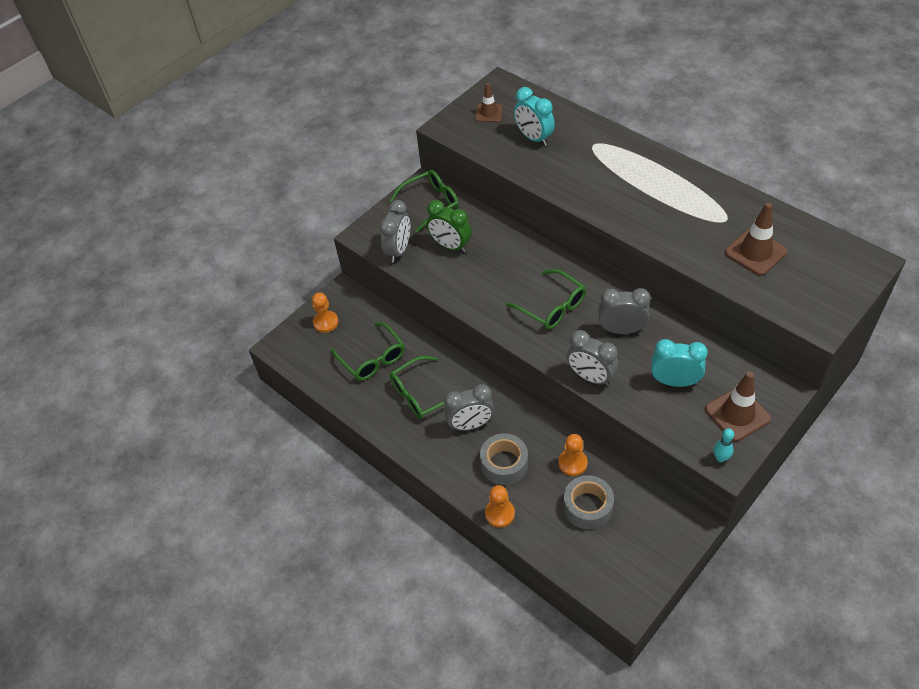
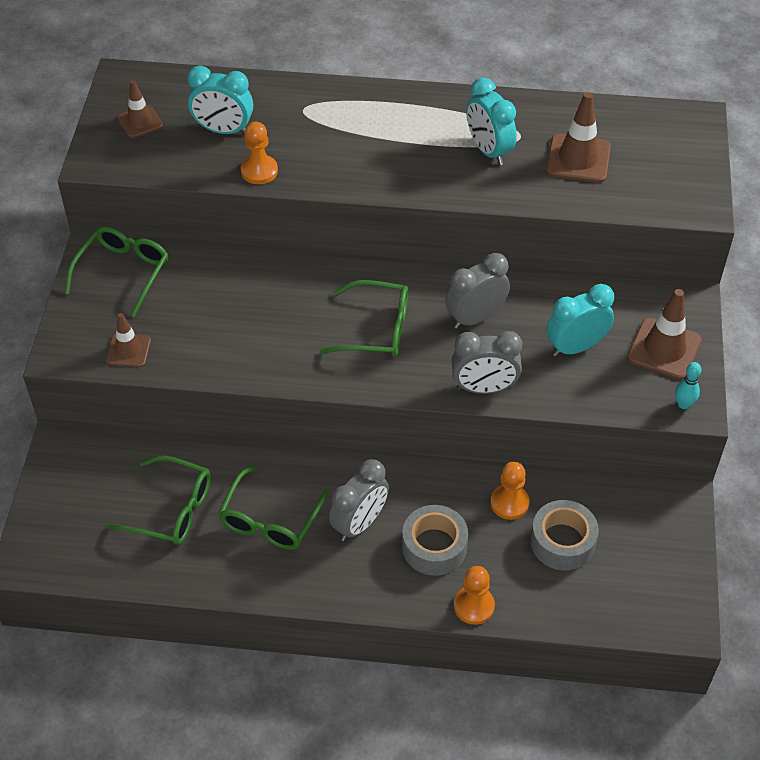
camera: 40 degrees left, 0 degrees up
orange pawn [312,292,339,333] -> orange pawn moved to [241,122,278,184]
grey clock [379,200,410,263] -> brown traffic cone [106,313,151,367]
green clock [427,200,471,253] -> none
none -> turquoise clock [467,78,517,165]

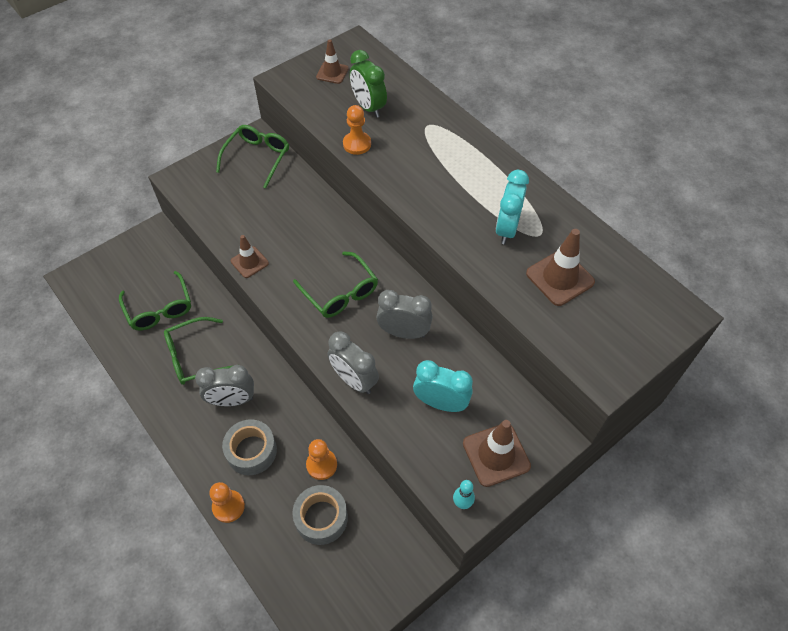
camera: 45 degrees right, 5 degrees up
green glasses [65,227,168,317] -> green glasses turned 45 degrees counterclockwise [216,125,289,188]
brown traffic cone [106,313,151,367] -> brown traffic cone moved to [231,235,269,278]
turquoise clock [187,65,253,135] -> green clock [350,50,387,118]

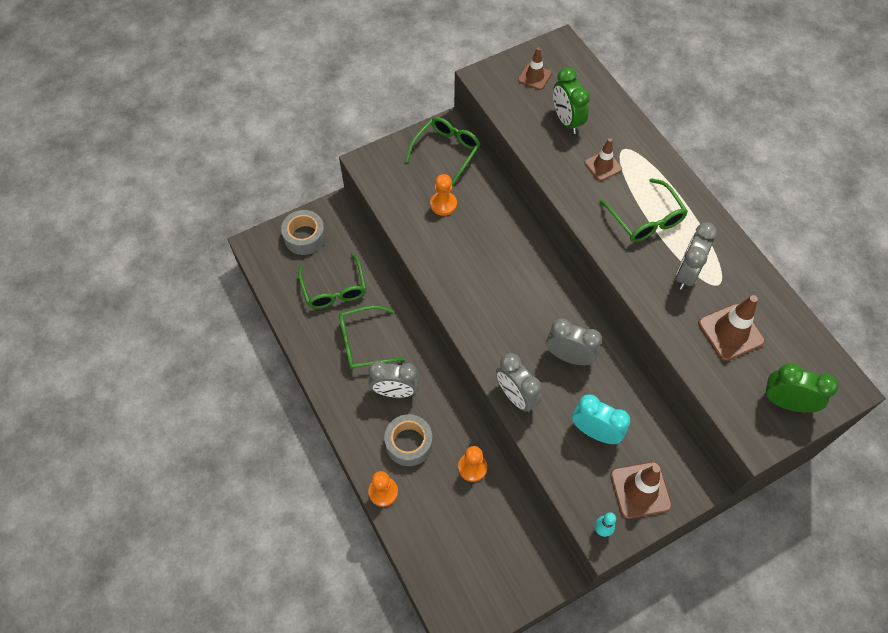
camera: 10 degrees right, 5 degrees up
brown traffic cone [231,235,269,278] -> brown traffic cone moved to [585,138,622,181]
grey tape [292,485,348,545] -> grey tape moved to [281,210,326,255]
green glasses [293,251,378,318] -> green glasses moved to [599,178,688,242]
orange pawn [343,105,371,155] -> orange pawn moved to [430,174,457,216]
turquoise clock [496,170,529,244] -> grey clock [676,223,717,290]
none -> green clock [764,363,838,413]

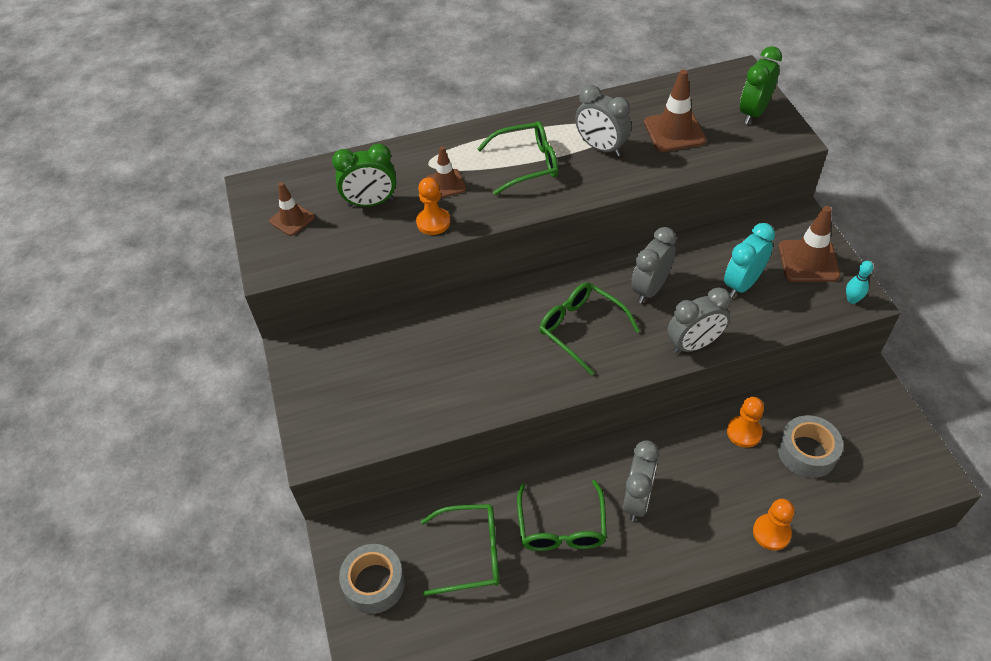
camera: 75 degrees left, 10 degrees down
grey tape [384,414,433,466] -> grey tape moved to [778,415,843,478]
green glasses [405,117,480,186] -> green glasses moved to [539,282,640,375]
orange pawn [430,174,457,216] -> orange pawn moved to [416,177,450,235]

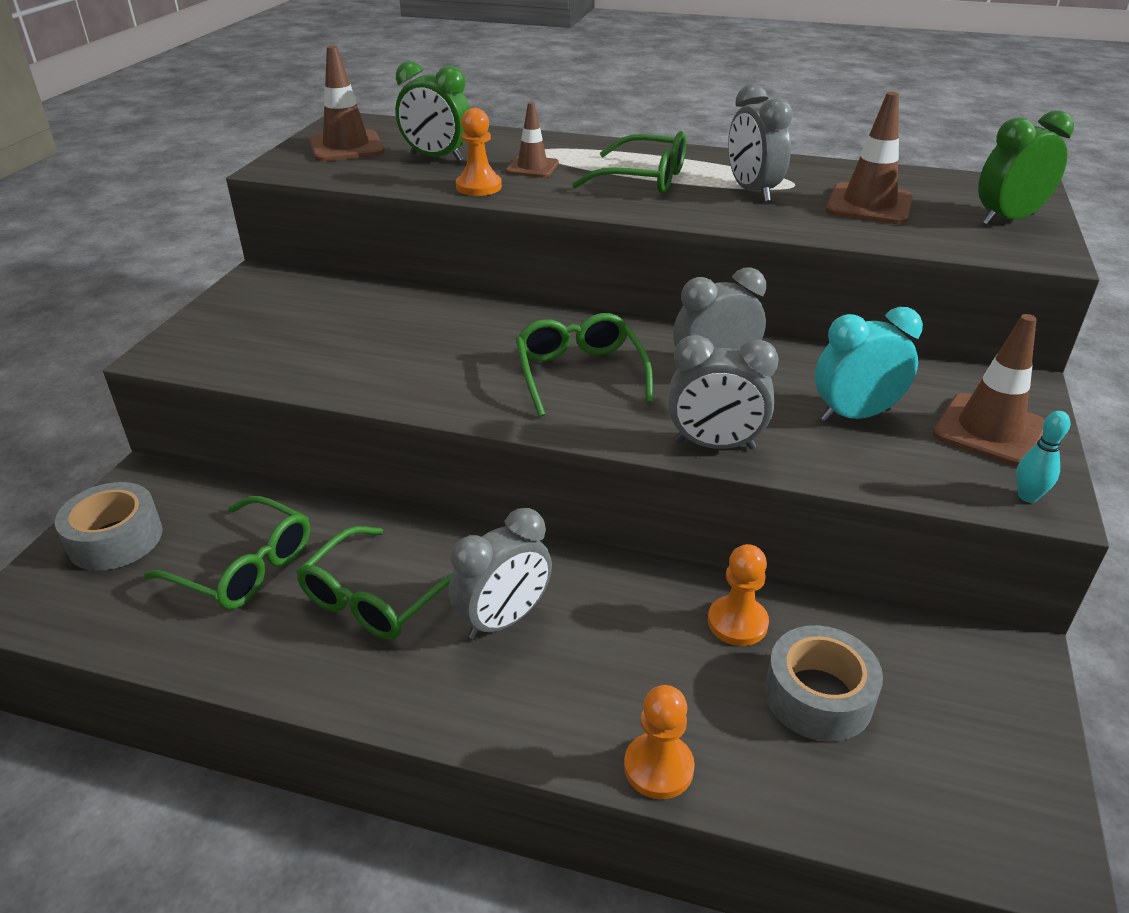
camera: 30 degrees right, 15 degrees down
brown traffic cone [269,182,315,236] -> brown traffic cone [309,46,384,161], size x1.57

